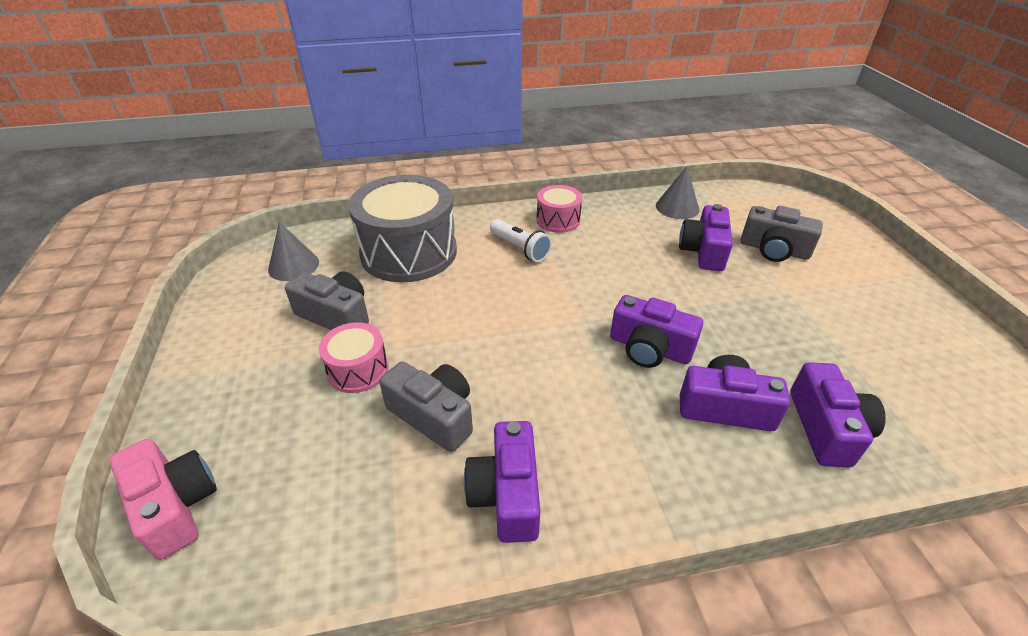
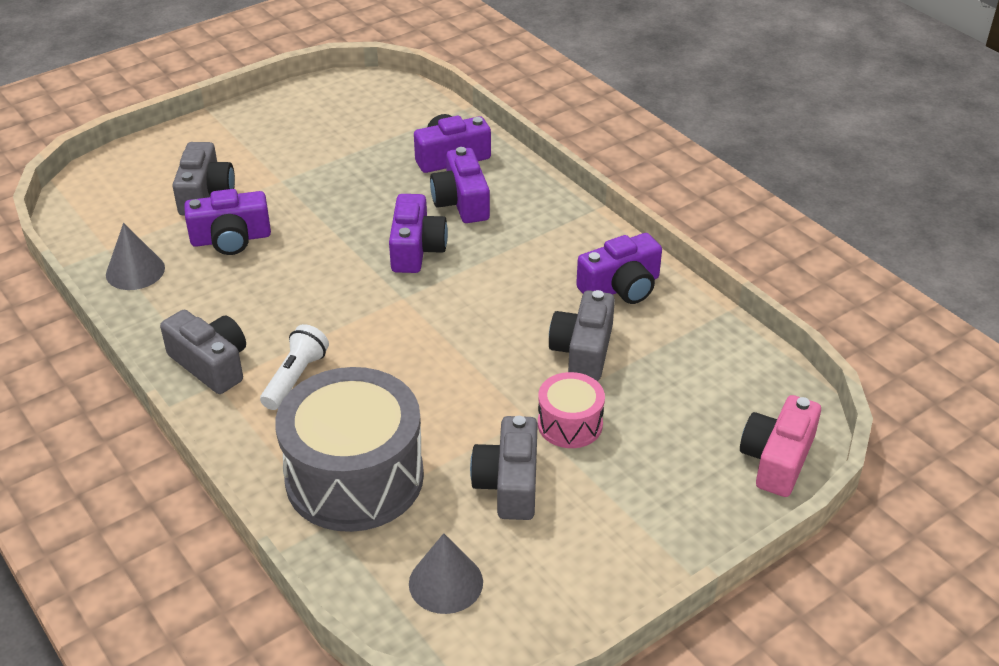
camera: 115 degrees left, 0 degrees up
pink drum [537,185,582,233] -> grey camera [160,310,246,394]

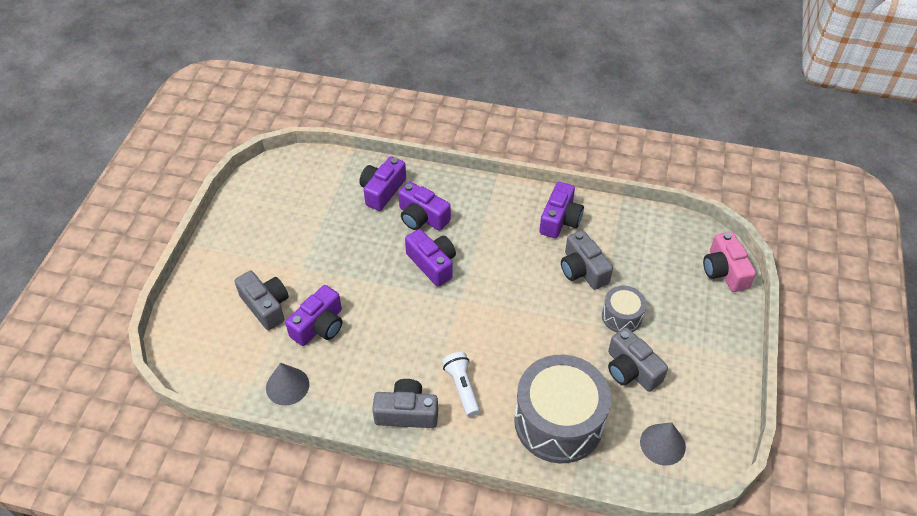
camera: 40 degrees left, 10 degrees up
pink drum [538,372,605,448] -> grey drum [602,286,646,333]

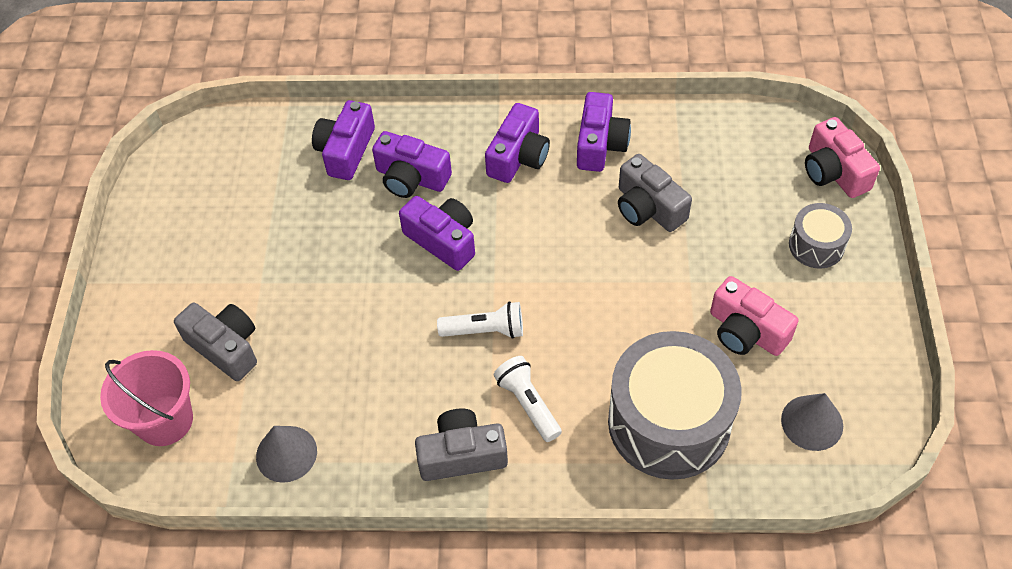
camera: 10 degrees left, 5 degrees up
purple camera [285,285,342,346] -> purple camera moved to [485,103,550,183]
grey drum [602,286,646,333] -> grey drum moved to [789,203,852,269]
grey camera [608,327,668,392] -> pink camera [710,276,799,356]
none -> pink bucket [100,350,193,446]
none -> white flashlight [437,301,523,339]

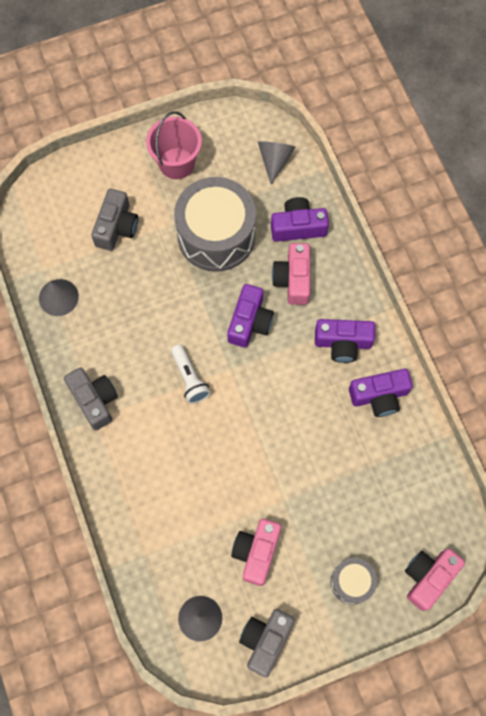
camera: 65 degrees right, 15 degrees up
pink bucket [100,350,193,446] -> pink bucket moved to [146,111,202,179]
purple camera [372,131,452,198] -> pink camera [272,243,310,305]
white flashlight [494,356,562,442] -> none
grey drum [608,331,742,480] -> grey drum moved to [174,177,256,272]
grey camera [618,154,692,232] -> grey camera moved to [239,609,295,677]
none -> grey cone [258,141,295,185]

